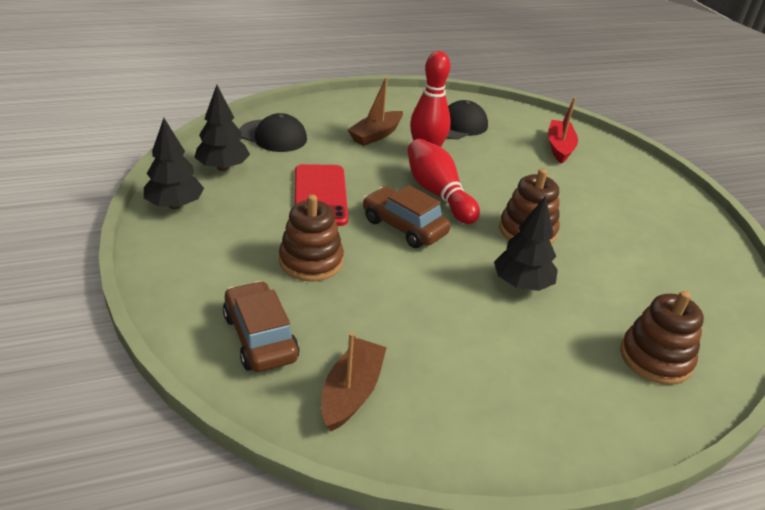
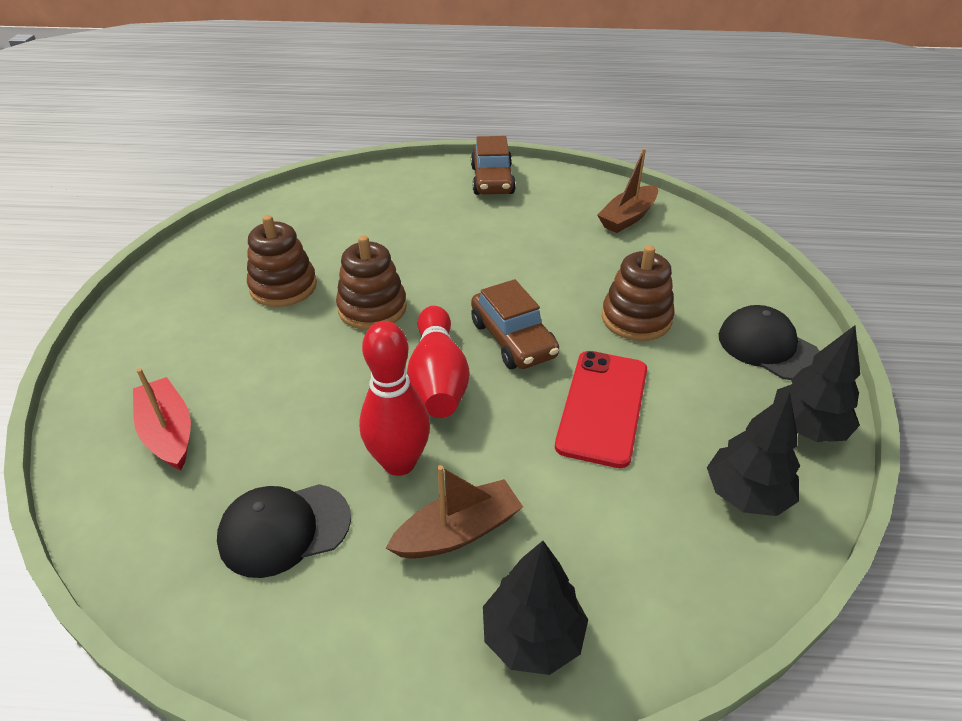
camera: 155 degrees left, 5 degrees up
brown car [223,281,299,372] -> brown car moved to [471,136,516,195]
black cap [239,113,307,152] -> black cap moved to [719,305,820,380]
black tree [494,196,558,291] -> black tree moved to [483,541,588,675]
red boat [548,97,578,164] -> red boat turned 120 degrees clockwise [133,368,191,470]
brown stacking toy [620,291,704,385] -> brown stacking toy moved to [247,215,317,307]

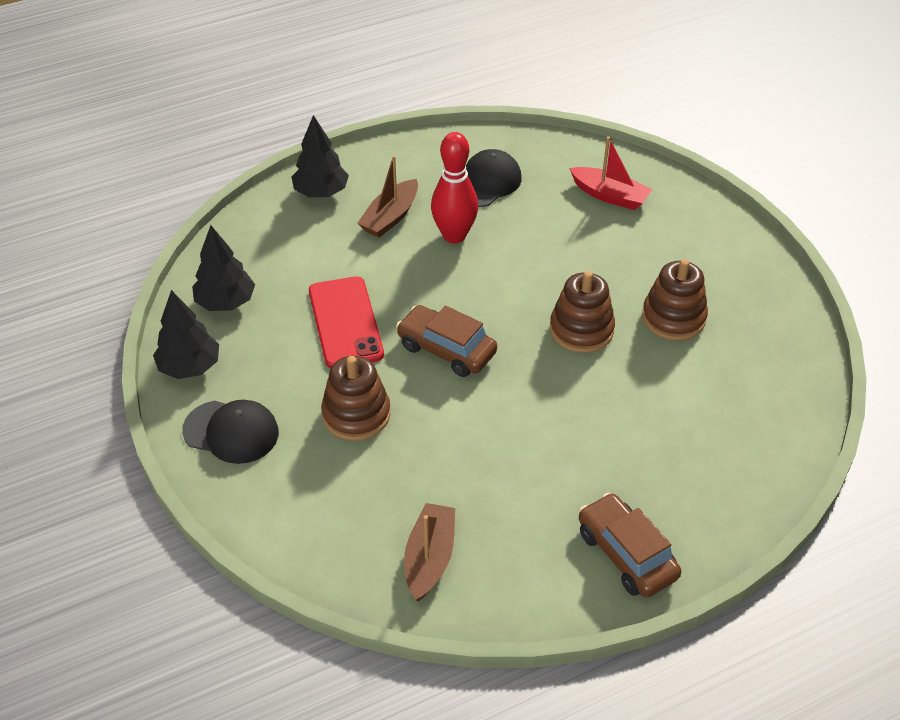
camera: 150 degrees right, 5 degrees up
red bowling pin [407,306,469,418] -> none

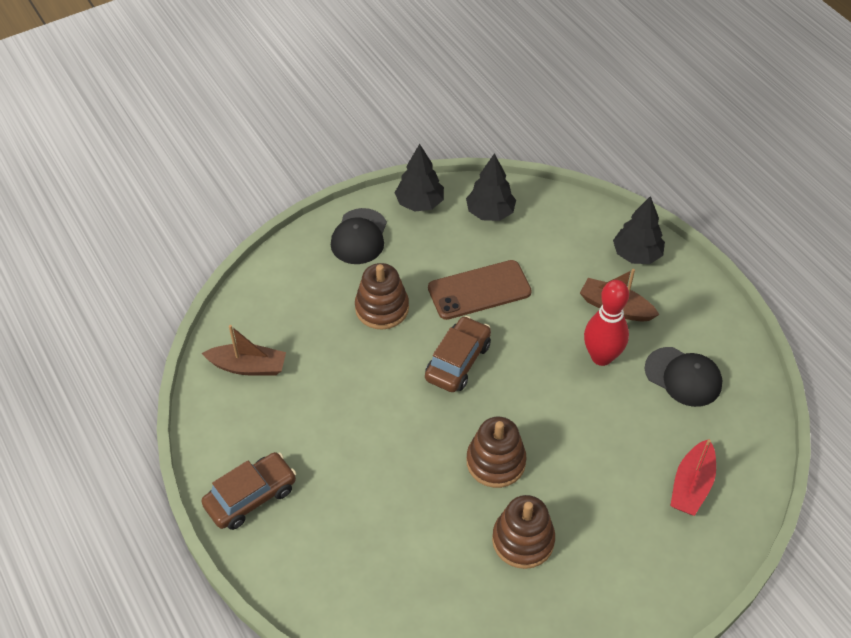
camera: 85 degrees right, 5 degrees up
red phone [309,276,384,368] -> brown phone [428,260,532,320]

